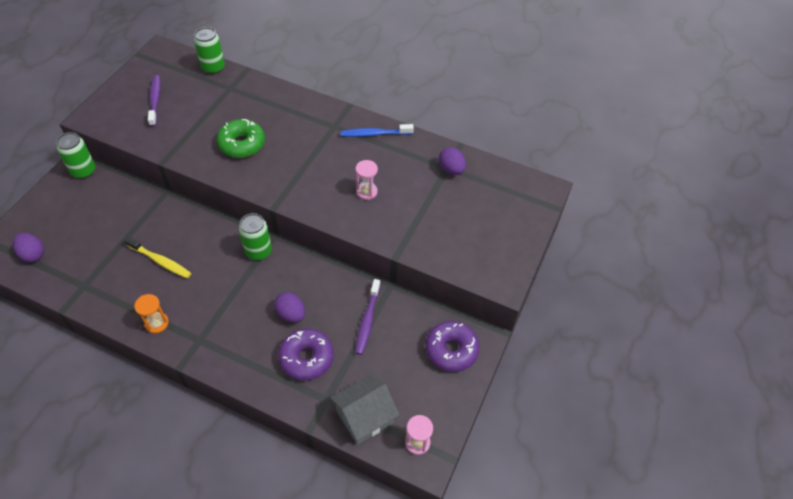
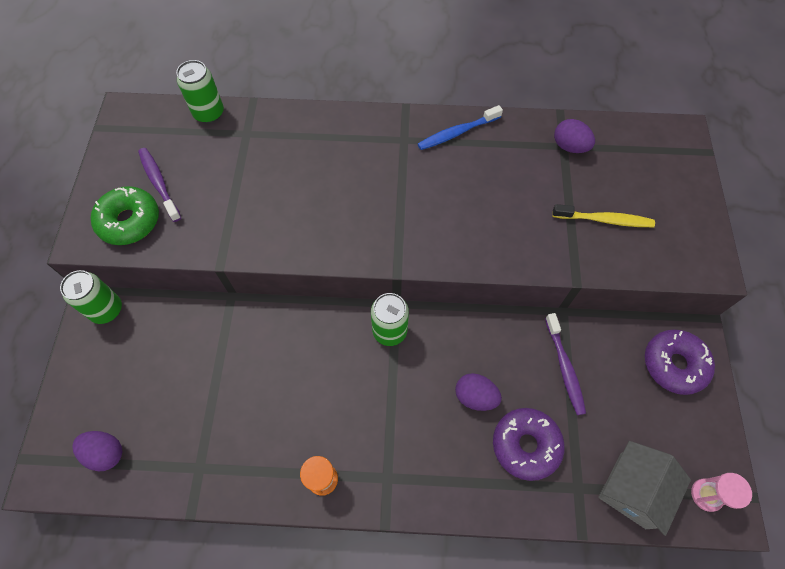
camera: 20 degrees left, 10 degrees up
yellow toothbrush [124,236,192,279] -> yellow toothbrush moved to [552,204,655,227]
green donut [217,119,265,158] -> green donut moved to [91,186,159,245]
pink hourglass [355,160,378,200] -> none

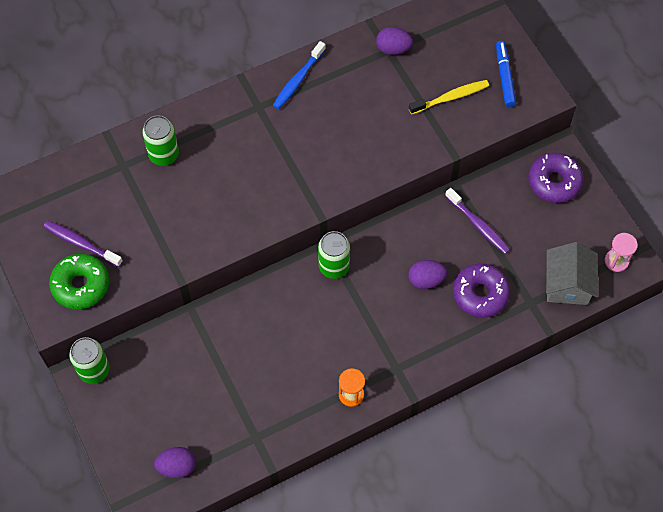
camera: 30 degrees left, 0 degrees up
green can [176,60,224,123] -> green can moved to [142,115,179,166]
none -> blue marker [496,41,516,107]

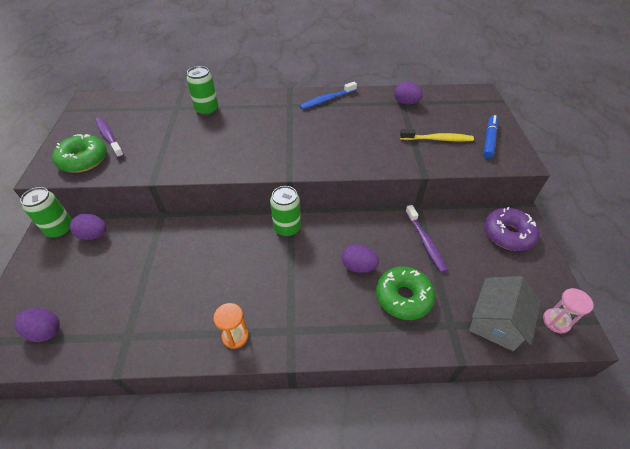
camera: 25 degrees right, 15 degrees down
purple donut [453,264,510,318] -> green donut [376,266,435,320]
none -> purple egg [70,214,106,240]

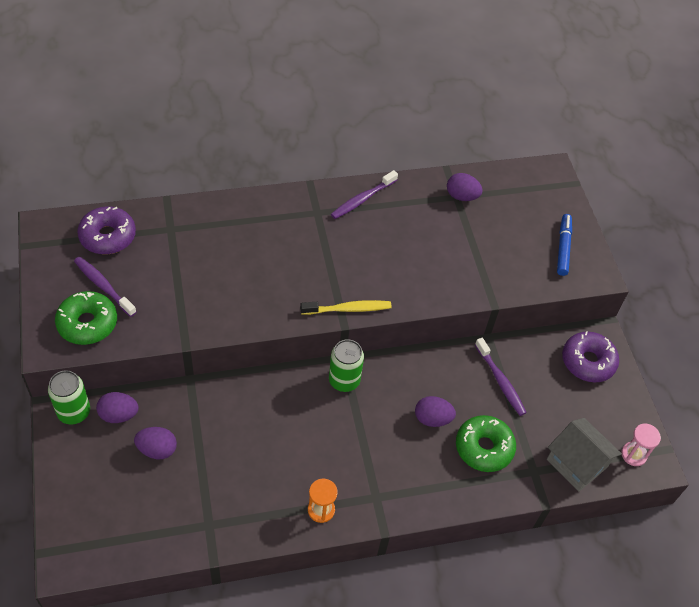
camera: 15 degrees left, 5 degrees up
purple egg [14,308,60,342] -> purple egg moved to [134,427,177,459]
green can [187,66,218,116] -> none
blue toothbrush [300,82,357,109] -> purple toothbrush [331,170,398,219]
yellow toothbrush [400,129,474,142] -> yellow toothbrush moved to [300,300,392,315]
grey house [469,276,541,351] -> grey house turned 60 degrees counterclockwise [547,418,622,492]
none -> purple donut [77,206,136,254]

